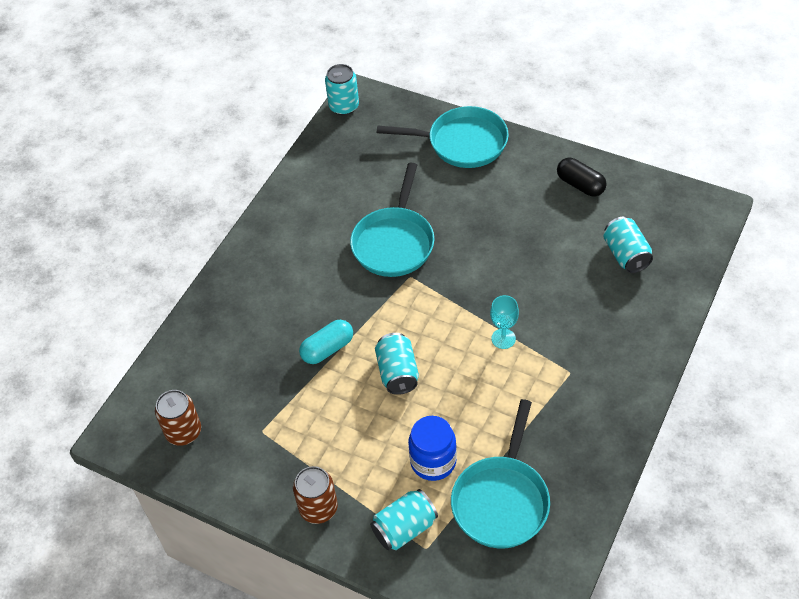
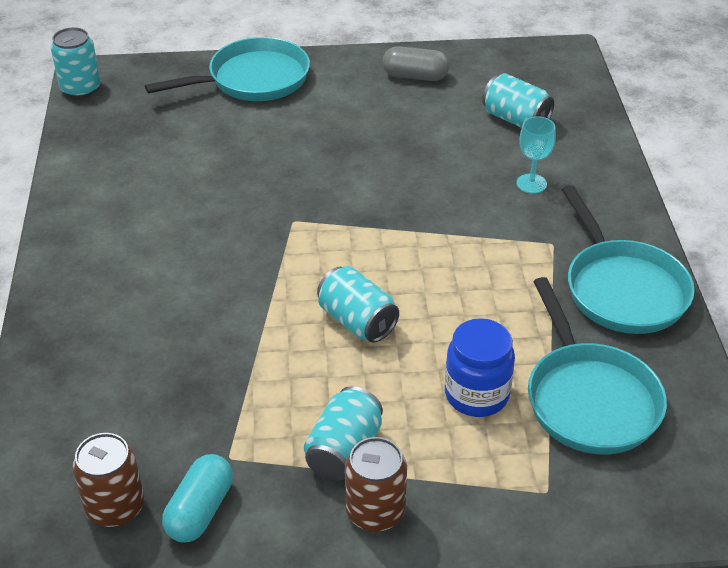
camera: 35 degrees left, 10 degrees down
turquoise capsule [299,320,353,364] -> turquoise capsule moved to [162,454,233,543]
turquoise pan [350,163,434,277] -> turquoise pan moved to [562,185,695,334]
turquoise can [370,489,438,550] -> turquoise can moved to [304,386,383,481]
turquoise goblet [490,295,519,349] -> turquoise goblet moved to [516,116,556,194]
black capsule [557,158,607,196] -> grey capsule [382,46,449,81]

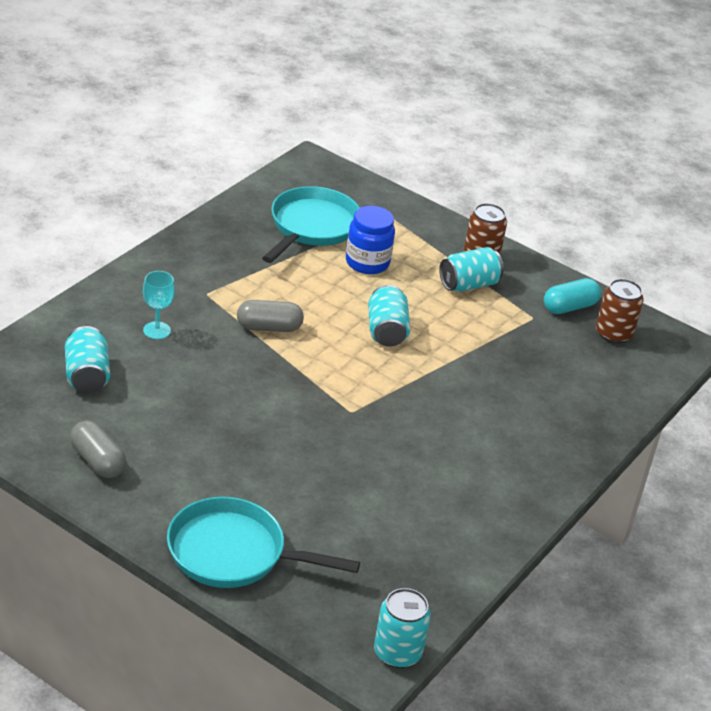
camera: 145 degrees left, 5 degrees down
turquoise pan [562,185,695,334] -> none
none -> grey capsule [237,300,304,332]

